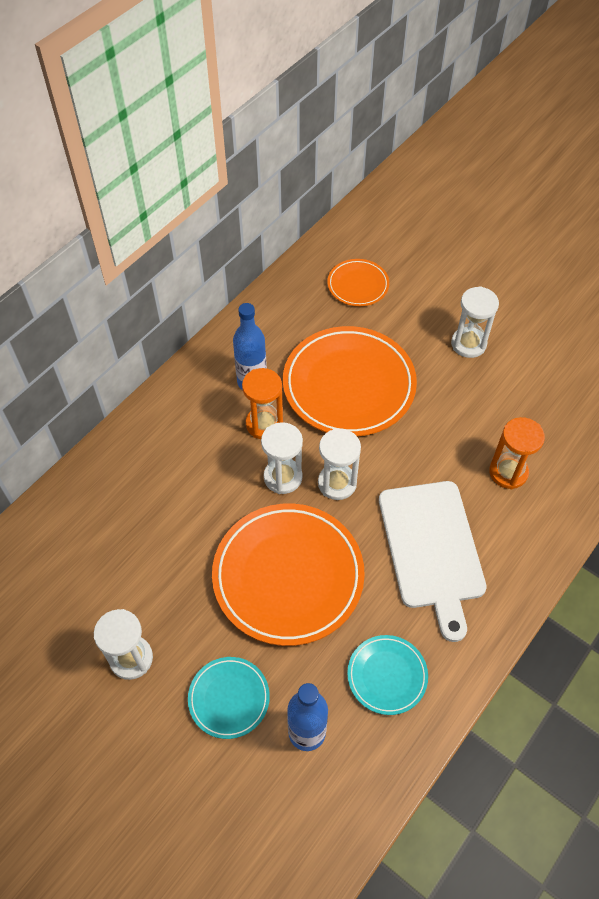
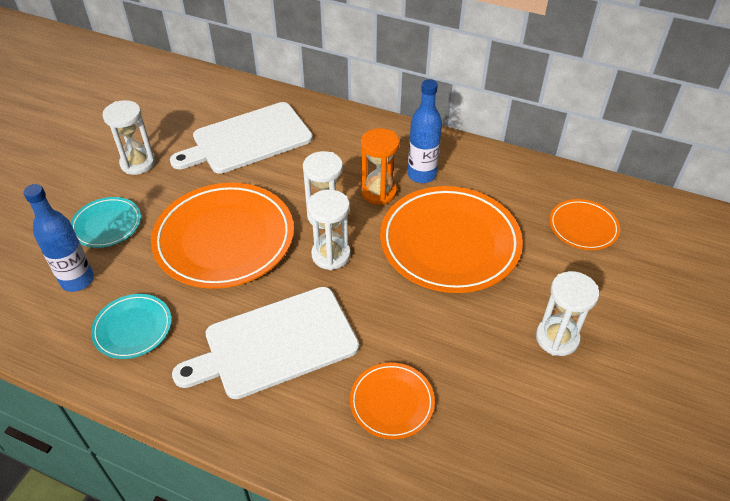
camera: 75 degrees right, 10 degrees down
orange hourglass [489,417,545,489] -> orange plate [350,363,435,439]
none -> white cutting board [170,102,313,174]

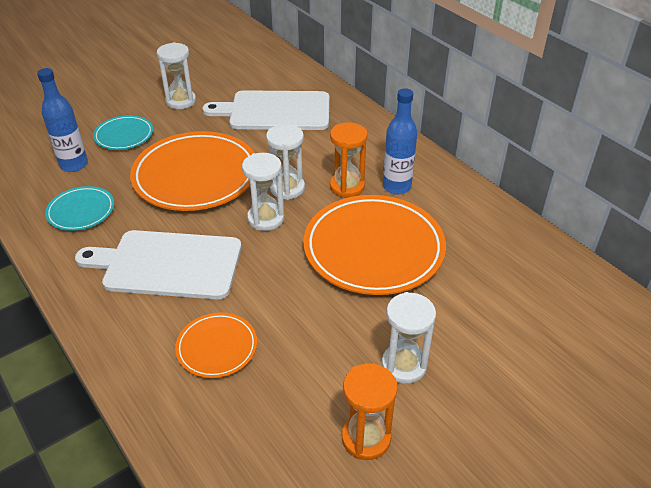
camera: 30 degrees right, 5 degrees down
orange plate [549,199,620,250] -> none
none -> orange hourglass [342,363,398,460]

